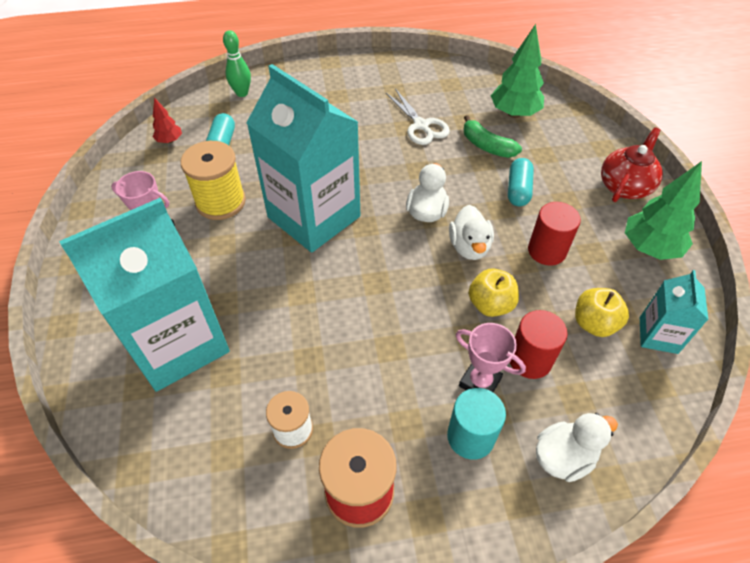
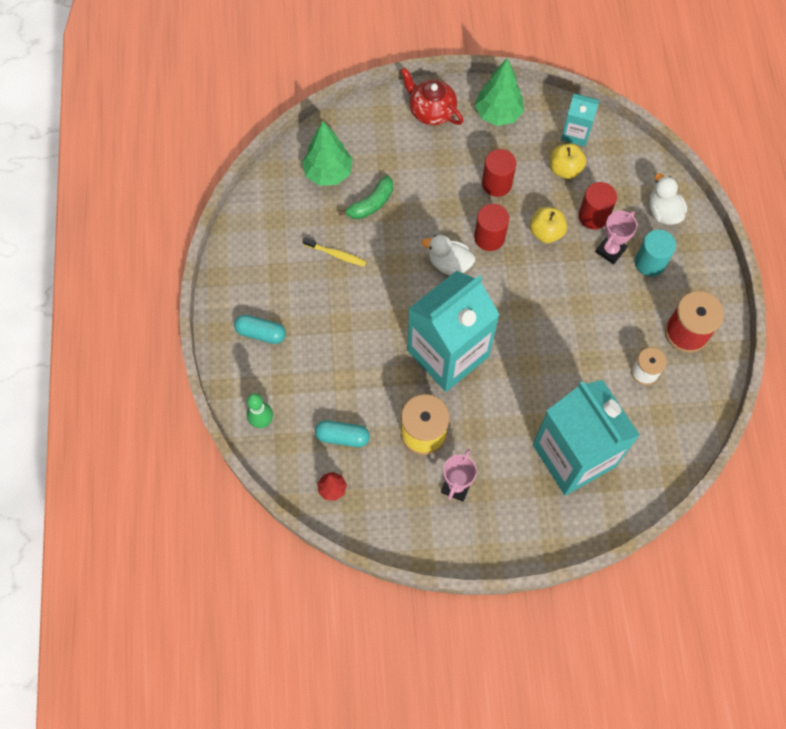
camera: 85 degrees left, 15 degrees up
white scissors [386,89,450,145] -> yellow toothbrush [303,237,366,267]
white duck [449,205,494,260] -> red cylinder [474,204,509,251]
turquoise capsule [508,158,534,206] -> turquoise capsule moved to [234,315,286,344]

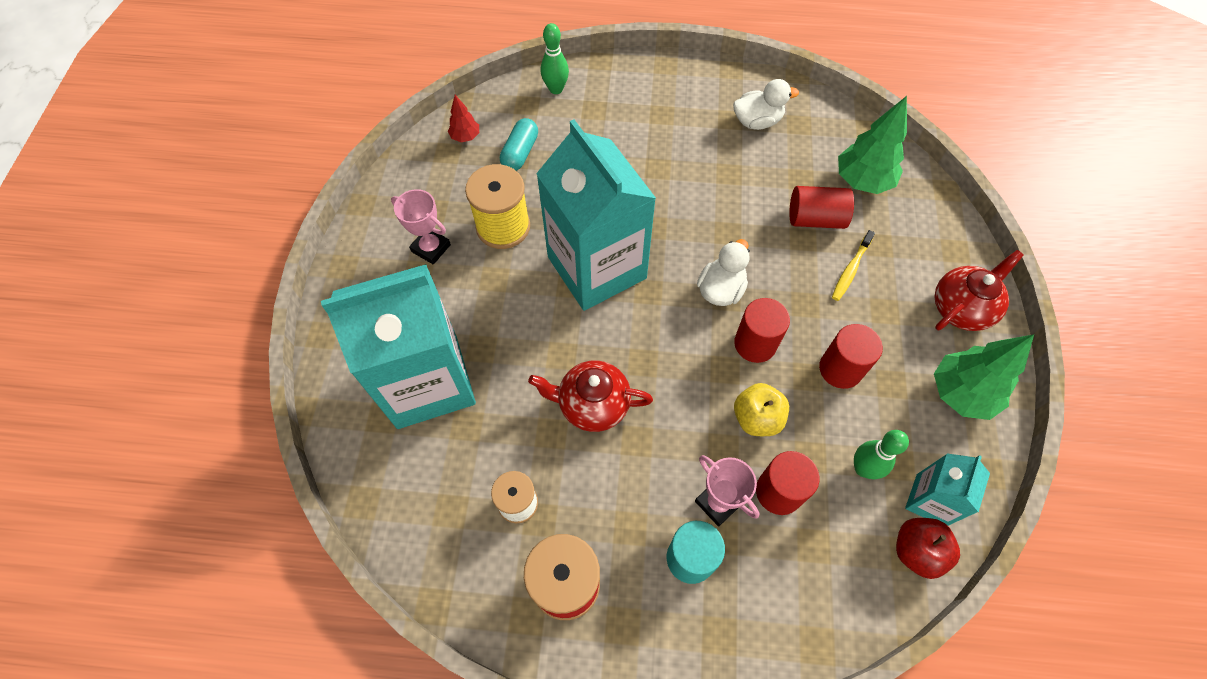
camera: 100 degrees right, 5 degrees down
turquoise capsule [234,315,286,344] -> none
yellow toothbrush [303,237,366,267] -> yellow toothbrush moved to [832,230,875,301]
green banana [339,176,393,219] -> red cylinder [789,186,854,229]
yellow apple [550,143,586,179] -> green bowling pin [854,430,909,479]
white duck [649,173,687,225] -> white duck moved to [733,79,799,130]
none -> red teapot [528,361,653,432]
none -> red apple [896,518,960,579]

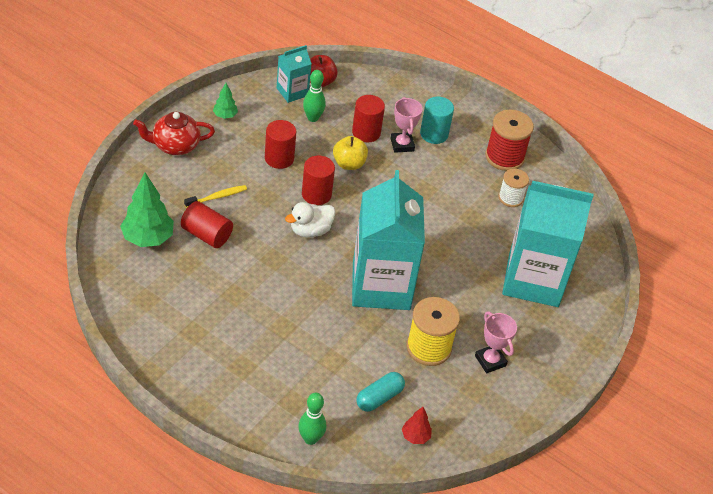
camera: 155 degrees left, 15 degrees down
red teapot [528,361,653,432] -> none
white duck [733,79,799,130] -> none
green tree [934,334,1034,420] -> green tree [213,83,238,119], size x0.52

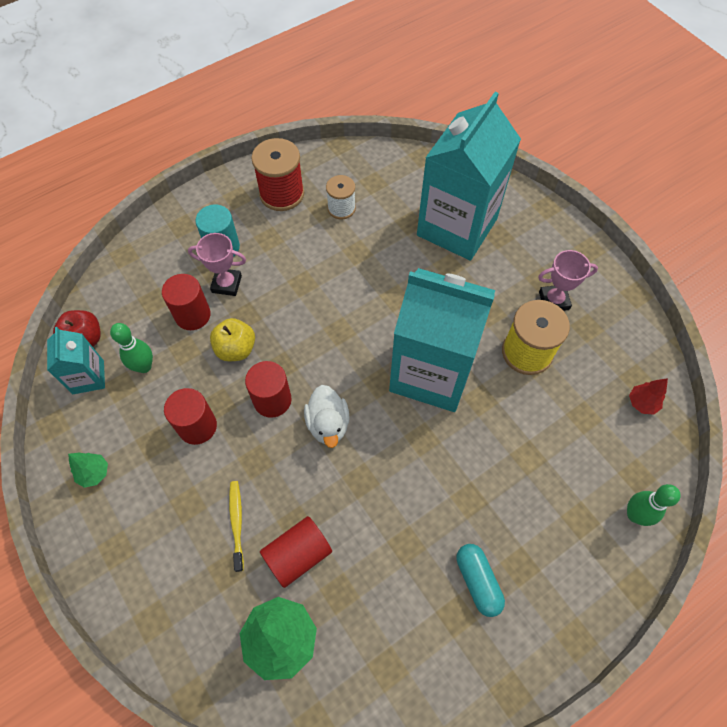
camera: 65 degrees left, 15 degrees up
red teapot [133,112,215,155] -> none
turquoise capsule [356,372,405,412] -> turquoise capsule moved to [456,544,505,617]

